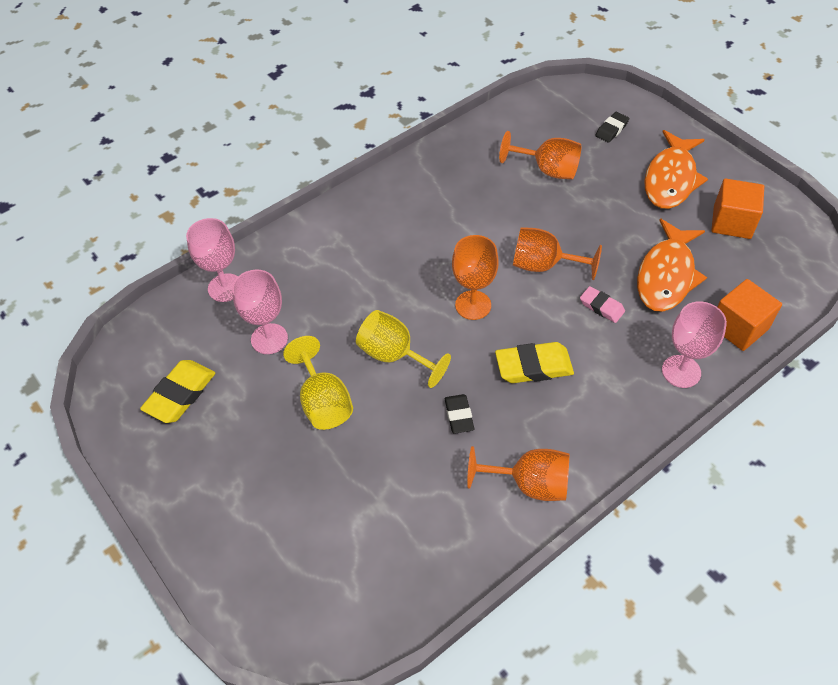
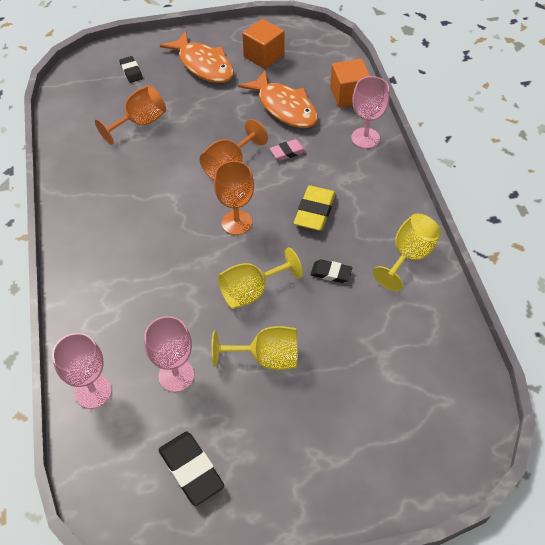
camera: 65 degrees left, 0 degrees up
yellow eraser [140,360,215,423] -> black eraser [158,432,224,506]
orange goblet [467,446,569,501] -> yellow goblet [373,213,441,291]

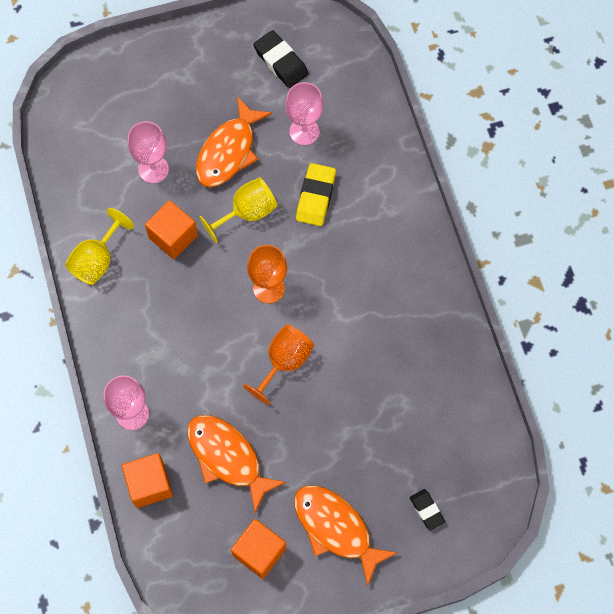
camera: 175 degrees right, 15 degrees up
pink goblet [52,333,112,409] -> pink goblet moved to [128,121,169,183]
orange goblet [95,85,166,145] -> none
yellow goblet [211,326,297,370] -> orange fish [196,96,272,187]
pink eraser [270,139,307,161] -> none
yellow eraser [294,186,336,231] -> yellow eraser moved to [296,163,336,226]
black eraser [310,259,352,283] -> orange cube [145,200,198,259]

